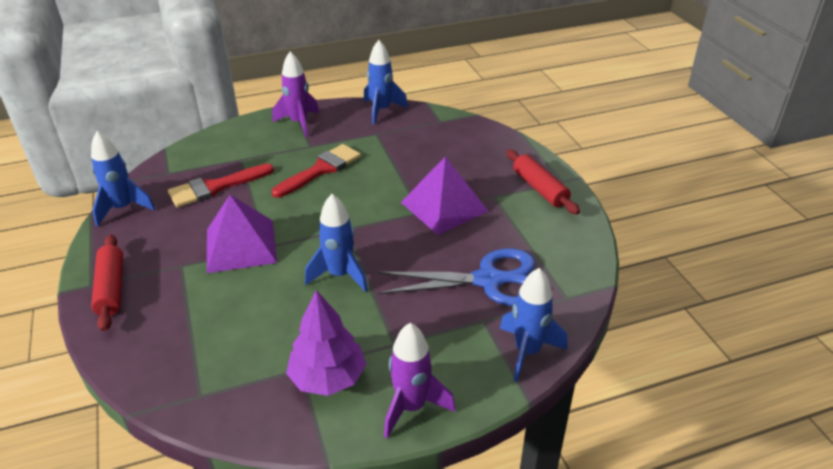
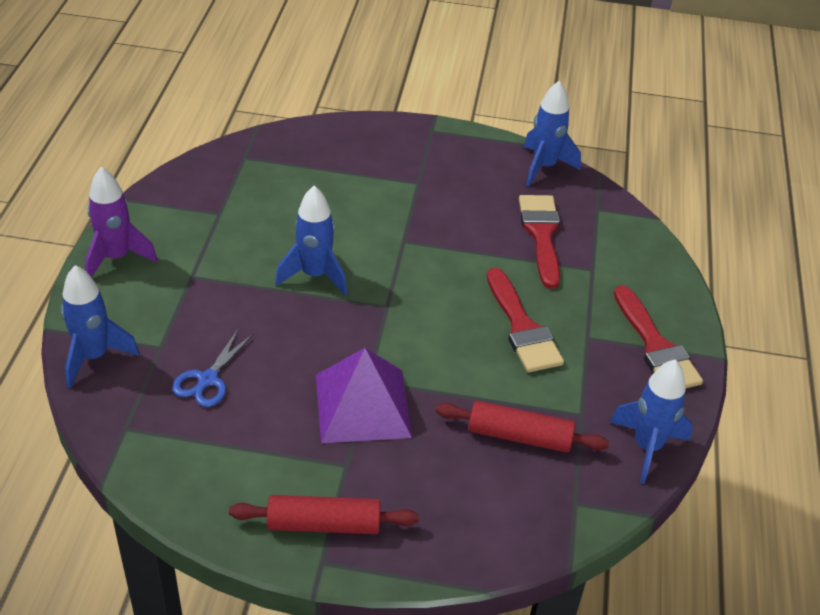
camera: 115 degrees right, 5 degrees up
red rolling pin [91,234,123,331] -> red rolling pin moved to [436,401,609,453]
purple pyramid [207,195,277,273] -> none
purple rocket [272,52,319,137] -> red brush [614,285,703,388]
purple tree [286,290,366,396] -> none
blue scissors [378,248,535,306] -> blue scissors [172,329,254,407], size x0.54

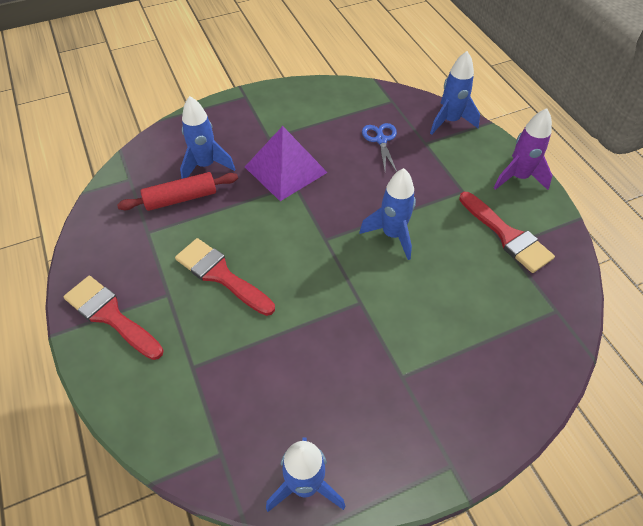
camera: 150 degrees right, 10 degrees up
red rolling pin [229,495,419,534] -> none
red brush [519,195,560,289] -> red brush moved to [459,192,555,273]
blue rocket [610,359,693,484] -> blue rocket moved to [180,96,235,179]

